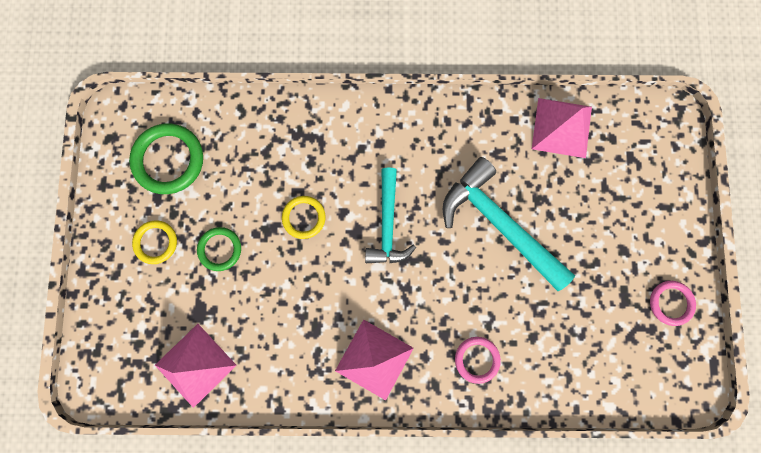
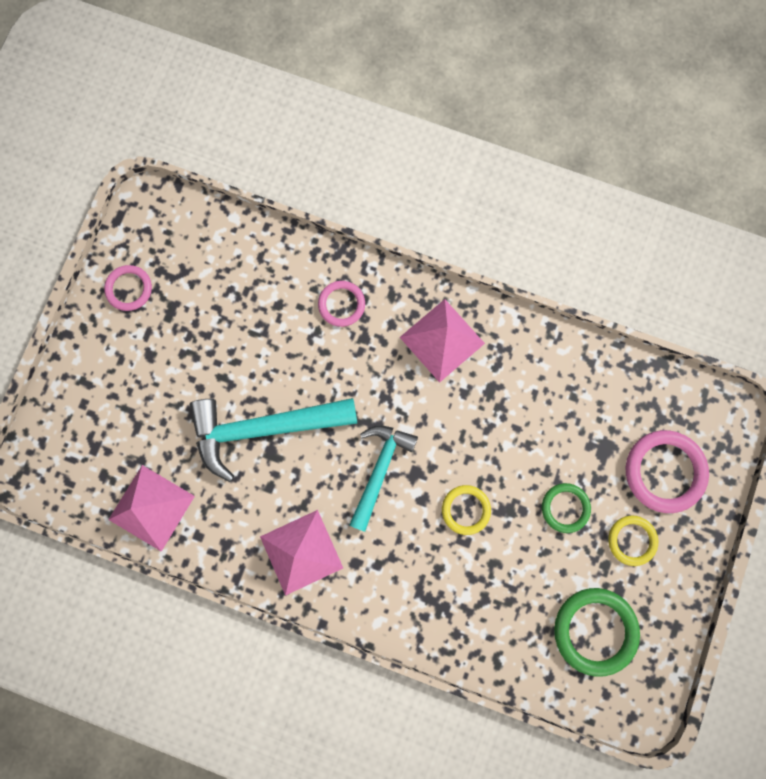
camera: 160 degrees left, 0 degrees up
pink pyramid [155,324,237,408] -> pink pyramid moved to [260,510,343,596]
turquoise hammer [443,157,575,291] -> turquoise hammer turned 105 degrees clockwise [190,398,357,482]
none -> pink ring [626,430,709,513]

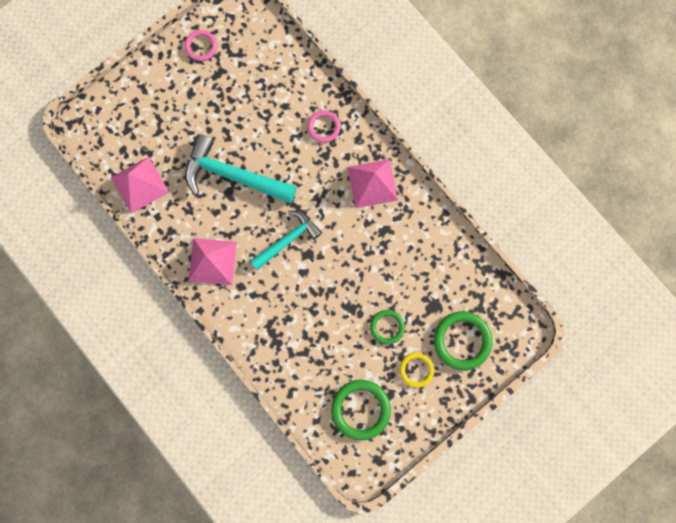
camera: 30 degrees right, 0 degrees up
yellow ring [442,485,491,535] -> none
pink ring [626,430,709,513] -> green ring [434,311,493,370]

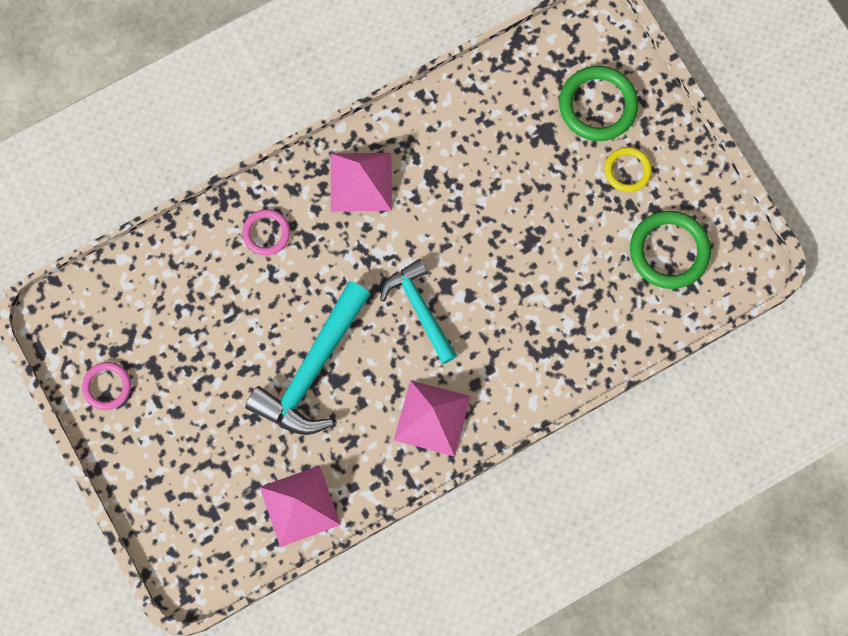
camera: 80 degrees left, 5 degrees down
green ring [370,310,405,345] -> none

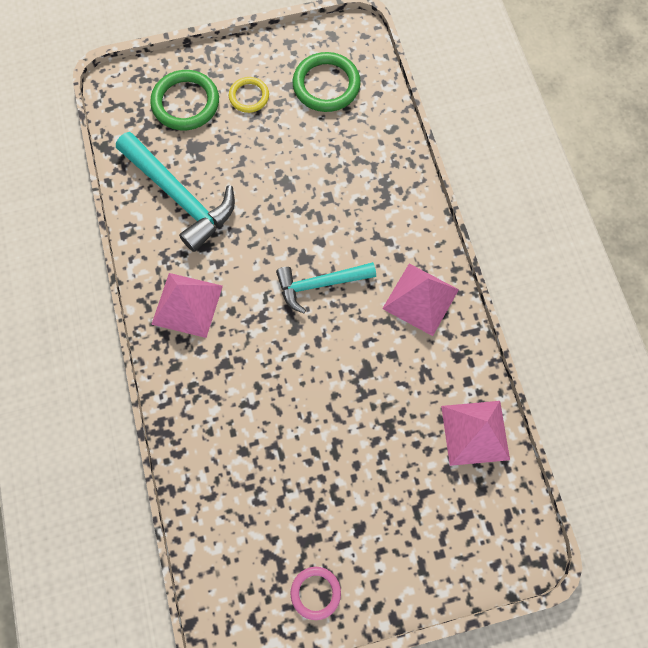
camera: 75 degrees left, 5 degrees down
pink ring [242,209,290,256] -> none
turquoise hammer [245,281,371,435] -> turquoise hammer moved to [116,132,235,252]

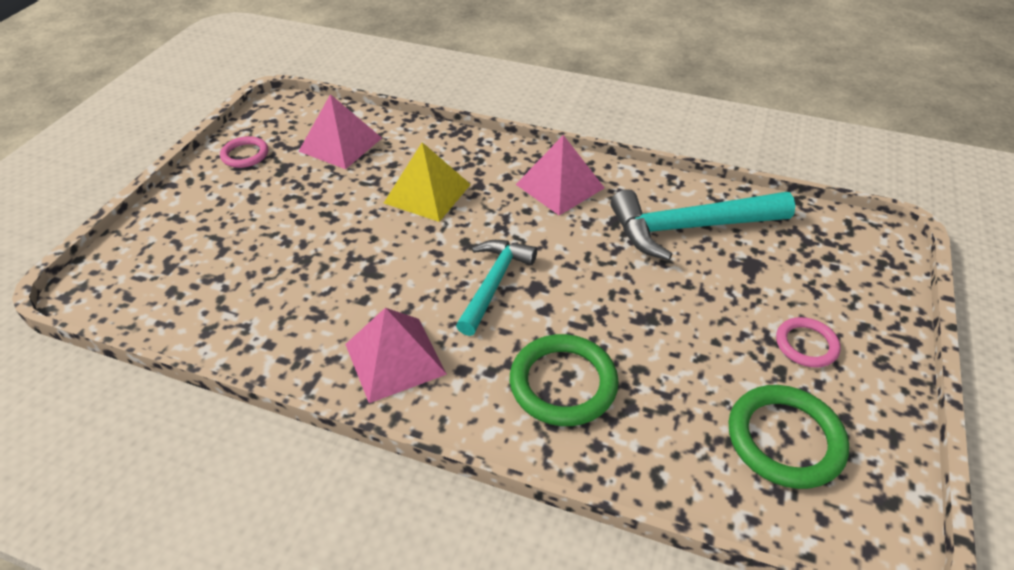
camera: 125 degrees right, 25 degrees down
green ring [150,70,219,130] -> green ring moved to [510,334,619,426]
yellow ring [229,77,269,113] -> pink ring [776,317,841,368]
pink pyramid [441,401,510,466] -> pink pyramid moved to [298,94,382,169]
none -> yellow pyramid [384,142,471,222]

